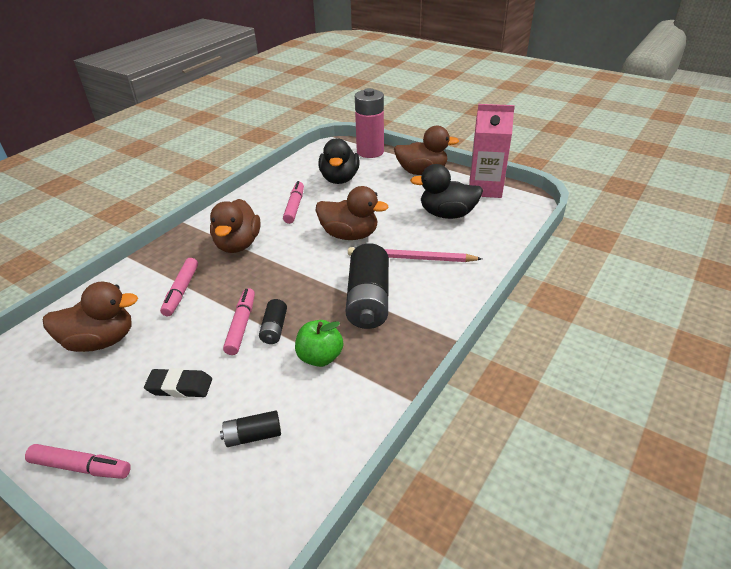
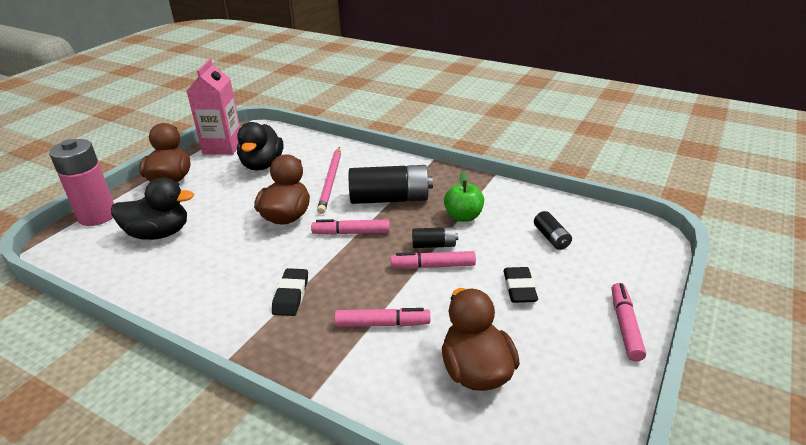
camera: 95 degrees left, 5 degrees down
brown duck [210,199,260,253] -> black eraser [272,268,308,316]
pink marker [283,181,304,224] -> pink marker moved to [311,219,390,235]

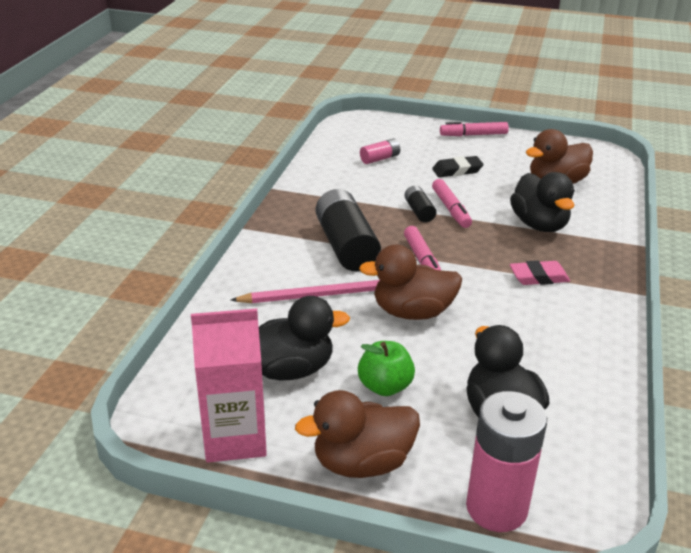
camera: 105 degrees left, 0 degrees up
black eraser [272,268,308,316] -> pink eraser [510,260,570,285]
pink marker [334,308,430,327] -> black duck [510,172,575,232]
green apple [444,172,484,222] -> green apple moved to [358,341,415,396]
black battery [534,211,572,250] -> pink battery [360,138,400,164]

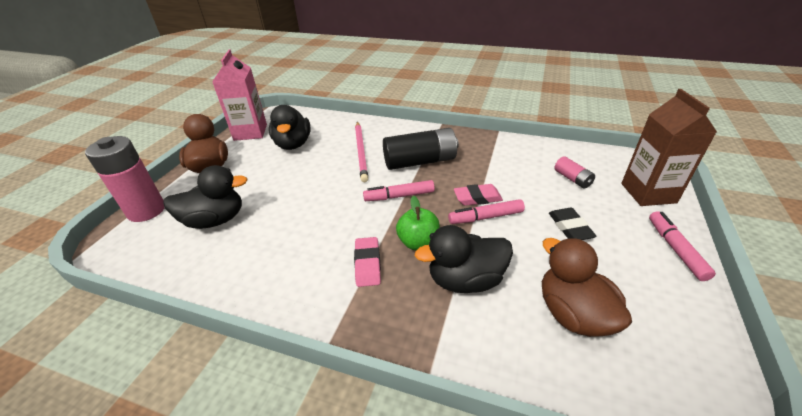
camera: 95 degrees right, 5 degrees up
green apple [358,341,415,396] -> green apple moved to [396,196,440,250]
brown duck [359,245,462,320] -> none
black battery [405,185,437,223] -> pink eraser [454,184,503,206]
none -> brown carton [621,89,717,206]

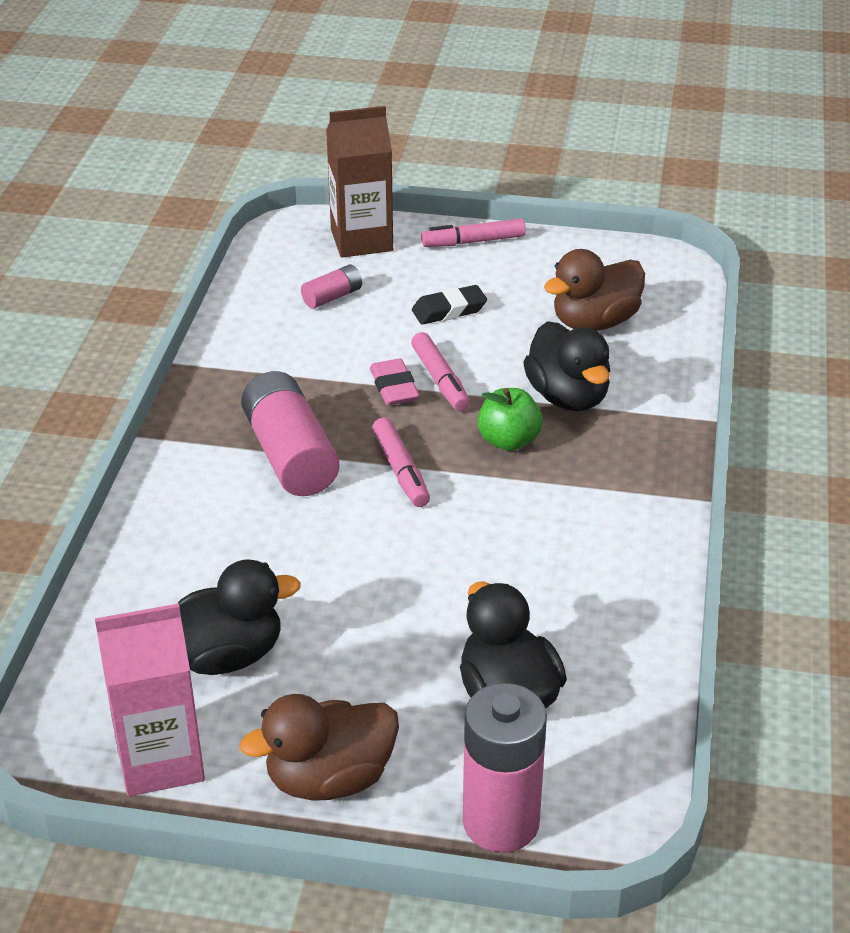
camera: 100 degrees left, 0 degrees up
pink eraser [354,237,381,287] -> none
pink pencil [355,122,368,182] -> none
black battery [383,128,459,170] -> pink battery [241,371,339,496]

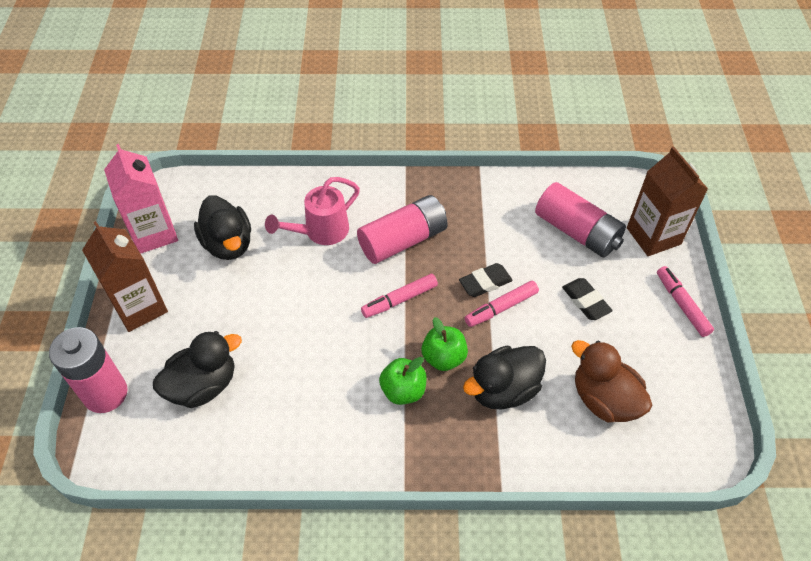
camera: 80 degrees right, 15 degrees up
brown duck [239,694,399,801] -> brown carton [82,221,168,332]
pink battery [301,264,362,309] -> pink battery [535,182,626,257], size x2.03
pink eraser [370,359,420,405] -> black eraser [459,263,513,297]
none -> pink watering can [265,177,360,245]
none -> green apple [379,357,427,405]

